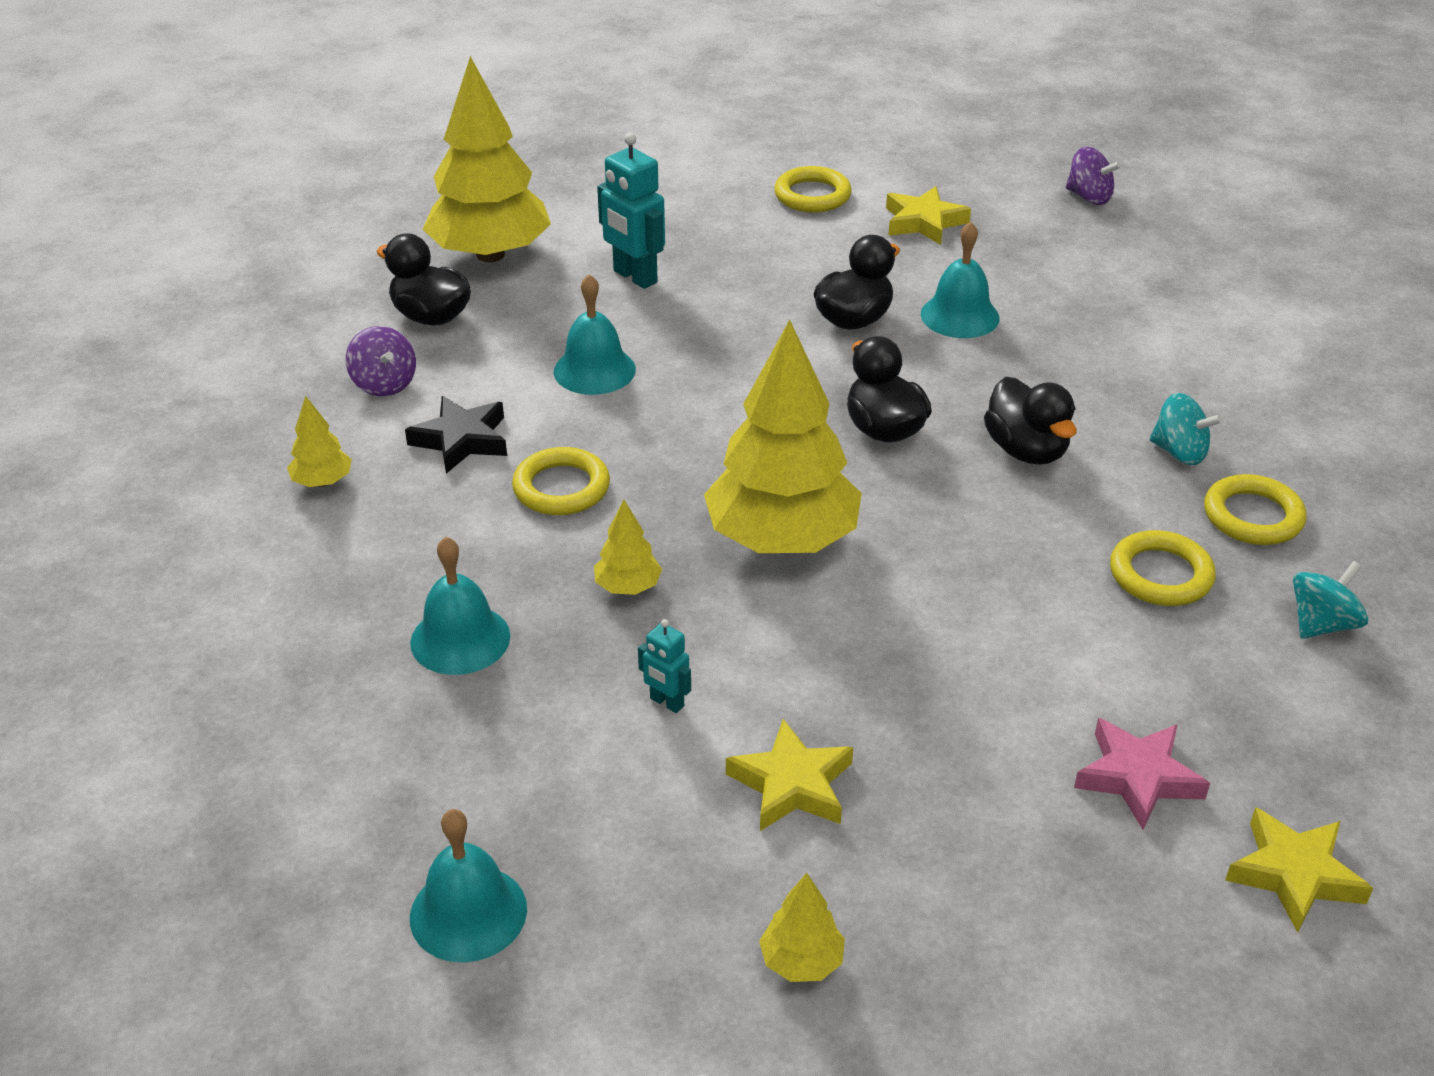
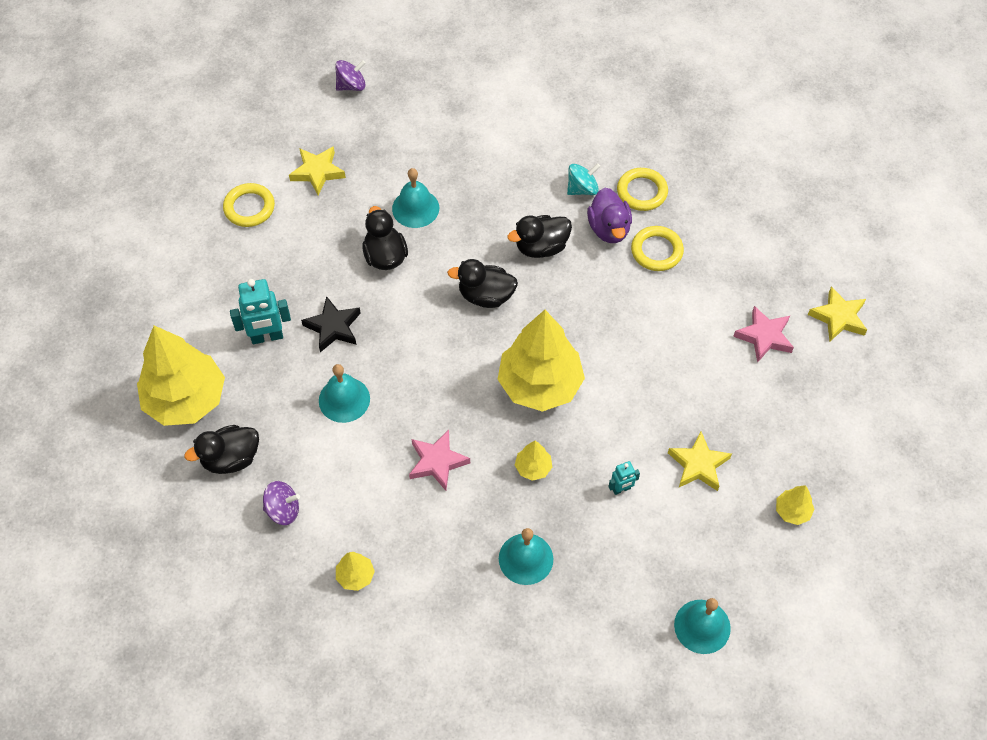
camera: 60 degrees left, 20 degrees up
black star [405,396,507,474] -> black star moved to [301,296,361,352]
yellow ring [512,447,610,515] -> pink star [409,430,470,491]
black duck [984,377,1077,465] -> black duck turned 150 degrees clockwise [507,215,572,258]
turquoise spinning top [1293,561,1368,639] -> none
none -> purple duck [587,188,632,243]

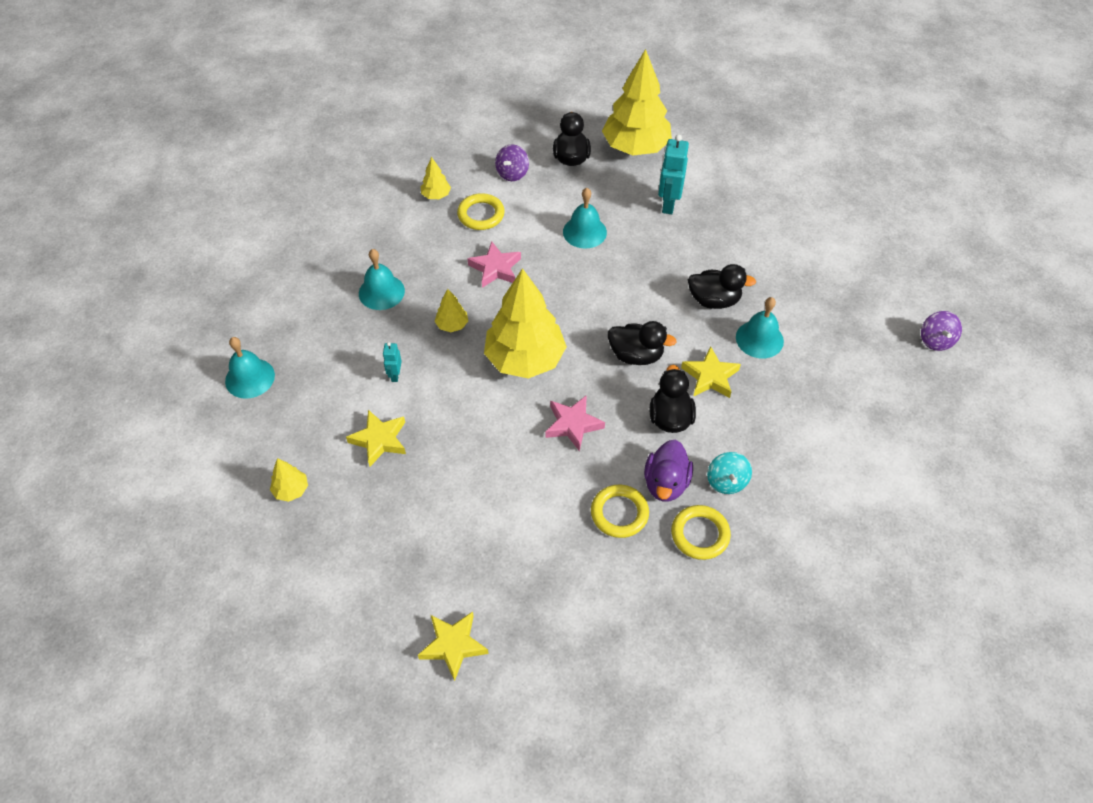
camera: 115 degrees right, 5 degrees down
yellow ring [223,183,275,227] -> yellow ring moved to [457,193,505,230]
yellow star [289,146,346,195] -> yellow star moved to [681,346,741,398]
black star [301,296,361,352] -> none
black duck [447,259,518,308] -> black duck turned 75 degrees clockwise [608,321,677,365]
purple duck [587,188,632,243] -> purple duck turned 90 degrees counterclockwise [644,440,693,502]
pink star [733,306,794,363] -> pink star moved to [545,395,605,452]

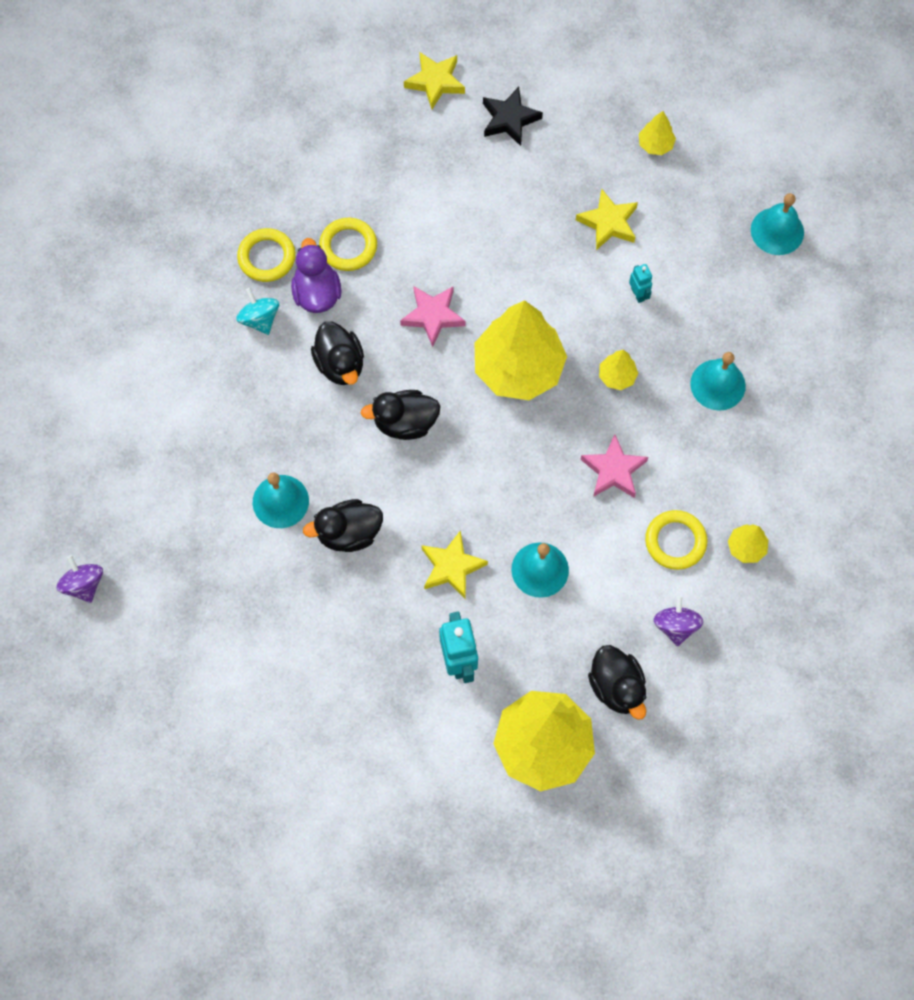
camera: 155 degrees right, 15 degrees up
yellow star [681,346,741,398] -> yellow star moved to [421,530,488,599]
none -> black star [483,87,543,146]

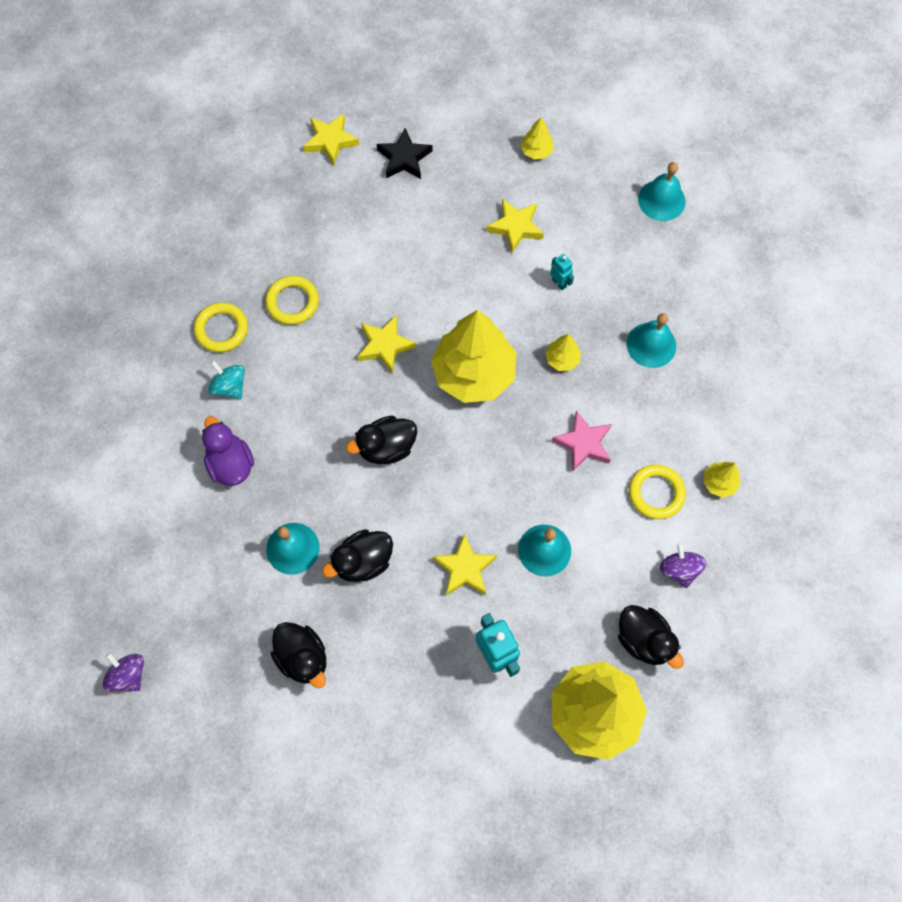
camera: 15 degrees left, 0 degrees up
purple duck [291,238,342,313] -> purple duck moved to [202,416,254,486]
black duck [311,321,364,385] -> black duck moved to [271,622,326,688]
pink star [400,286,465,347] -> yellow star [358,315,416,374]

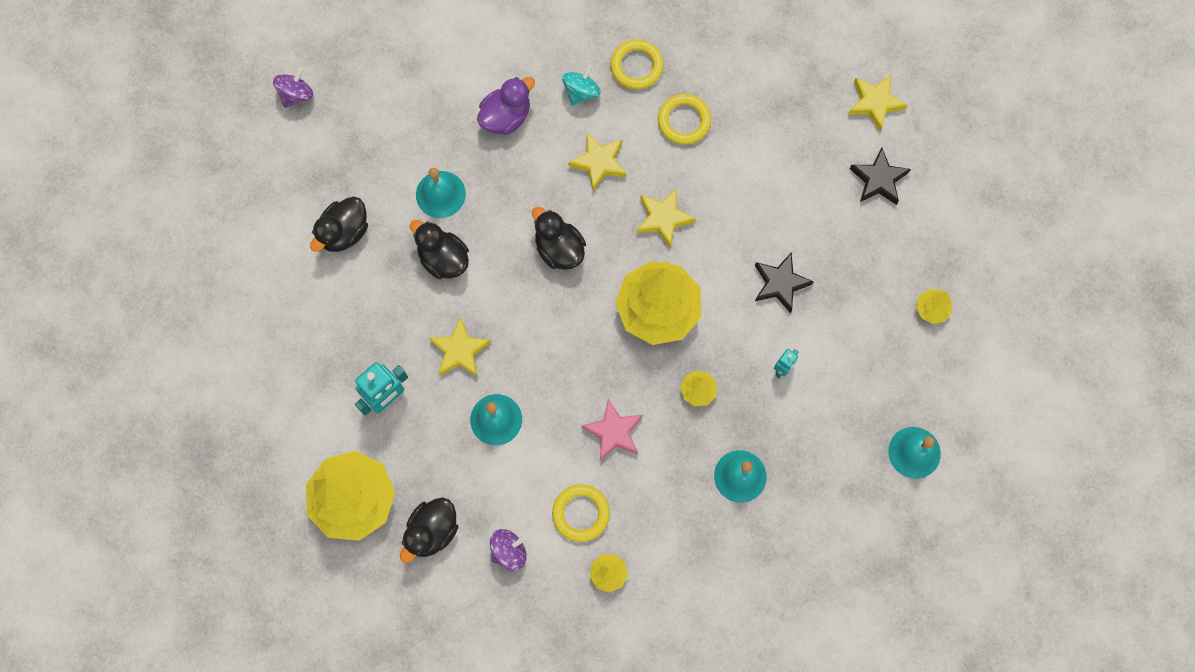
camera: 75 degrees right, 5 degrees up
yellow star [486,199,544,253] -> yellow star moved to [568,132,627,191]
none -> black star [755,252,814,313]

